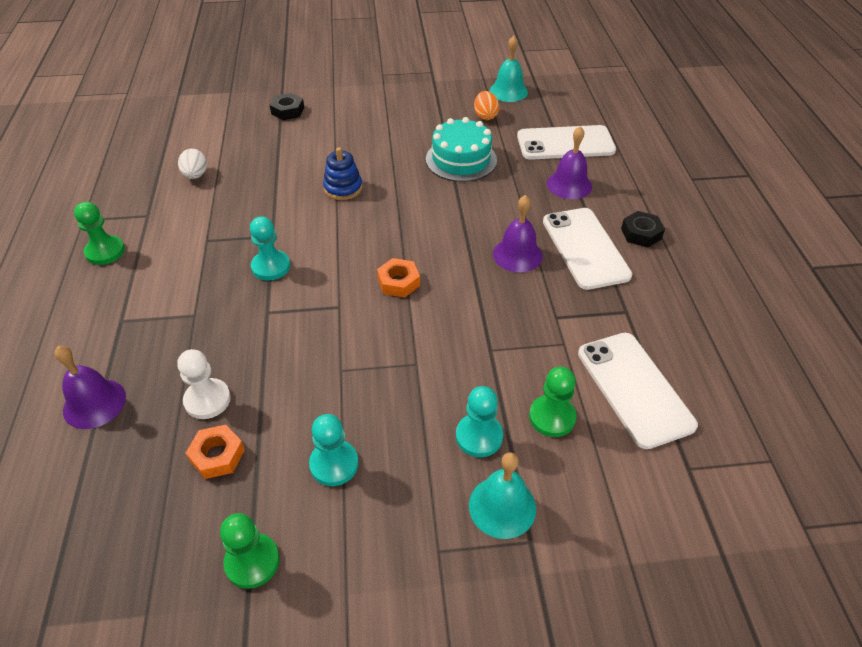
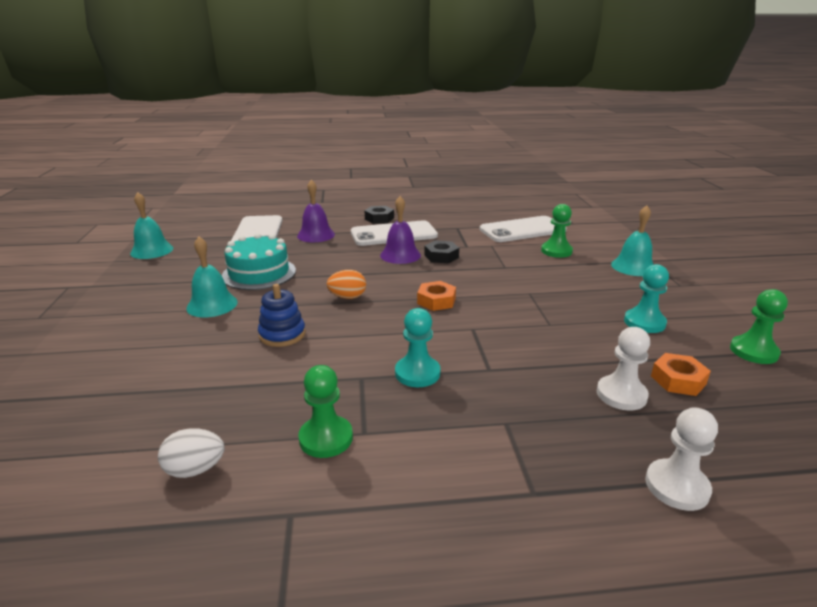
camera: 90 degrees left, 20 degrees down
purple bell [54,346,126,429] -> white pawn [645,407,718,511]
green pawn [74,202,125,265] -> green pawn moved to [298,365,353,458]
black nut [270,93,304,120] -> black nut moved to [424,240,459,263]
turquoise pawn [456,386,503,457] -> none
orange egg [474,91,499,120] -> orange egg moved to [327,270,366,299]
none -> turquoise bell [186,236,238,317]

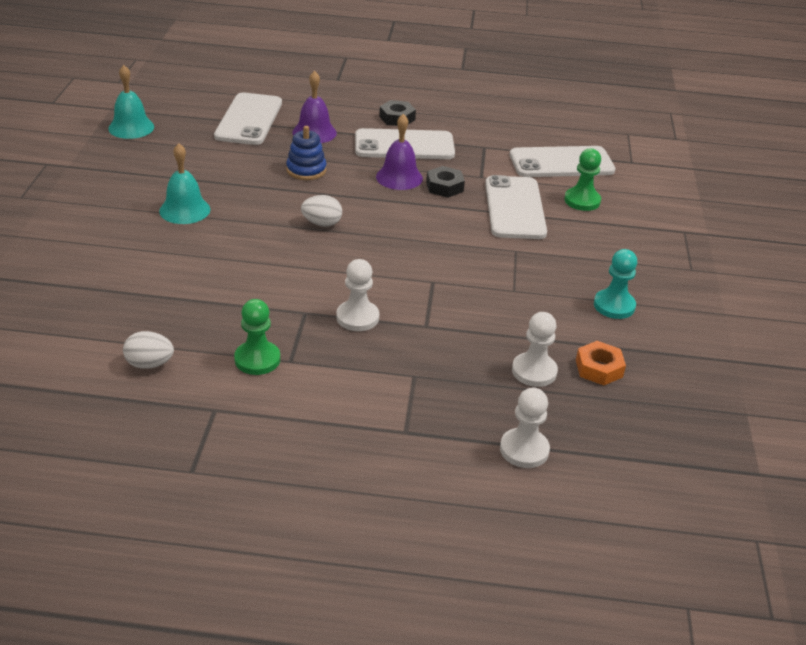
camera: 10 degrees right, 10 degrees up
turquoise cake [222,233,296,290] -> none
blue stacking toy [258,284,305,347] -> blue stacking toy moved to [286,126,327,180]
orange egg [327,270,366,299] -> white egg [301,195,342,227]
turquoise pawn [395,308,441,387] -> white pawn [336,259,379,331]
orange nut [417,281,456,311] -> none
turquoise bell [611,205,654,276] -> none
green pawn [730,289,788,364] -> none
none -> white phone [485,175,547,239]

